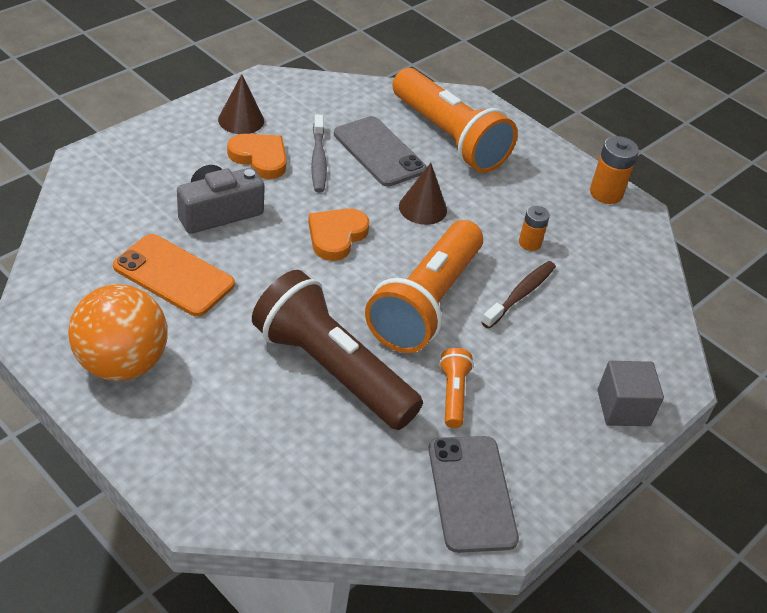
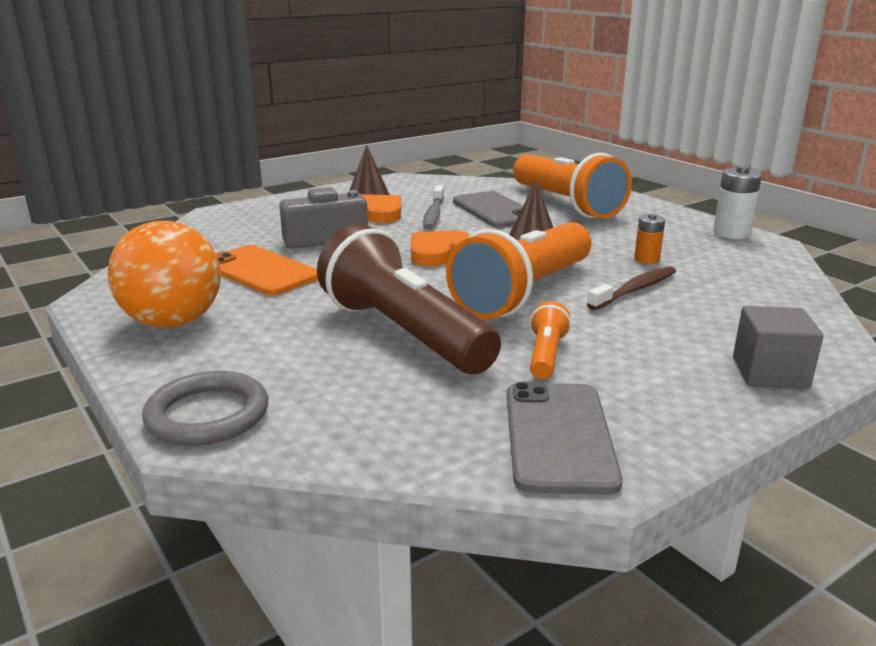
camera: 15 degrees right, 20 degrees down
orange battery [590,136,639,204] -> white battery [713,166,762,239]
none -> grey ring [142,371,268,446]

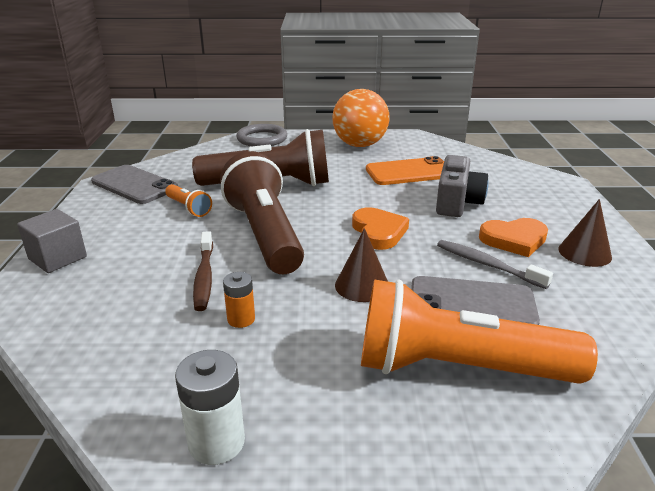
camera: 125 degrees right, 5 degrees up
orange flashlight [446,222,591,320] -> brown flashlight [220,151,304,274]

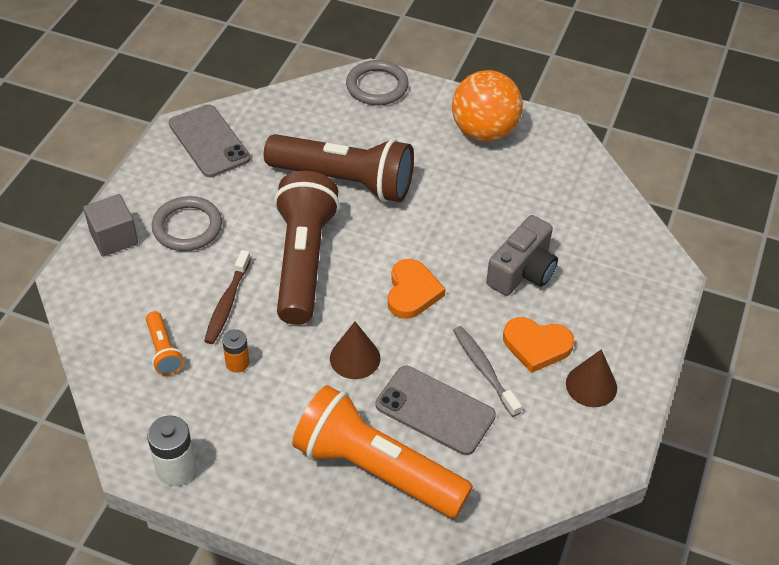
camera: 20 degrees right, 20 degrees up
orange flashlight [165,184,212,217] -> orange flashlight moved to [146,311,184,376]
orange phone [366,156,444,185] -> none
none -> grey ring [152,196,222,251]

